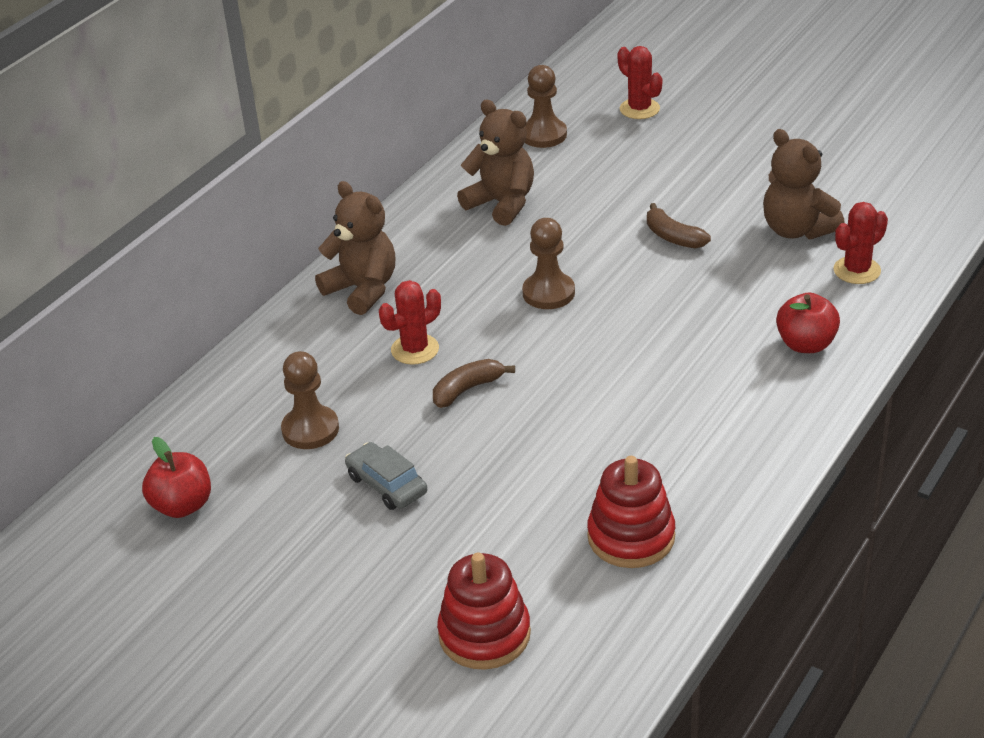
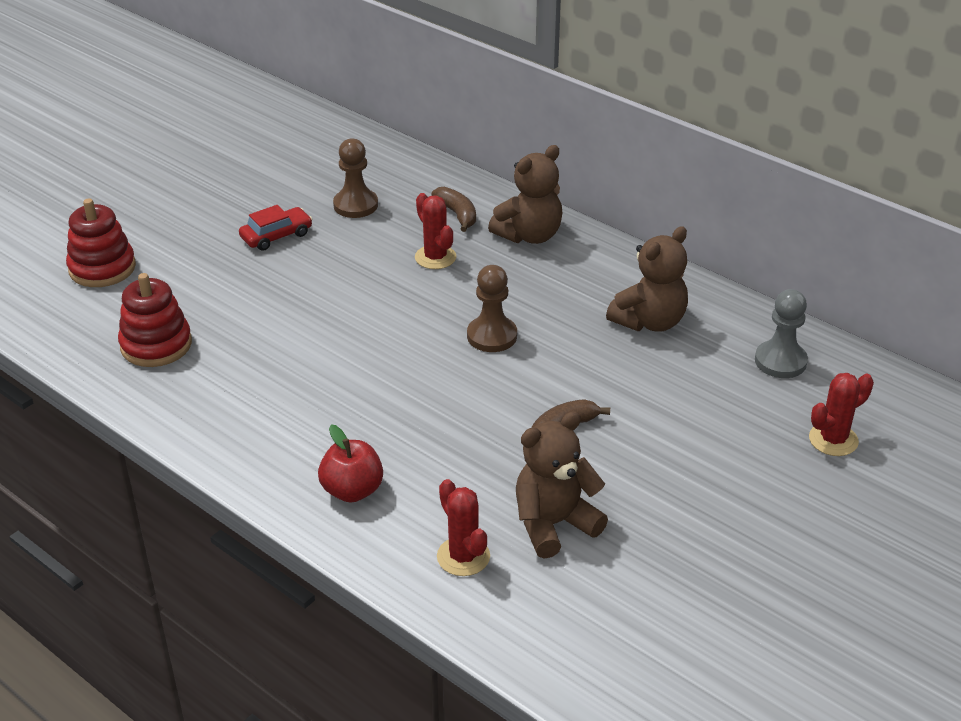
camera: 95 degrees right, 0 degrees up
red apple [142,437,211,518] -> none
grey car [345,442,427,510] -> red car [239,205,312,251]
brown banana [433,359,515,408] -> brown banana moved to [432,187,476,232]
brown pawn [525,65,567,148] -> grey pawn [755,289,808,378]

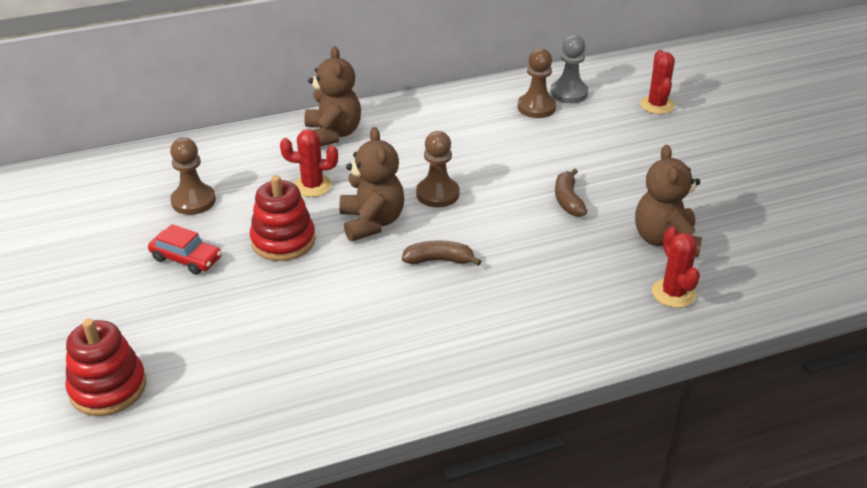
camera: 60 degrees left, 0 degrees up
red stacking toy [118,273,192,367] -> red stacking toy moved to [250,175,316,261]
red car [239,205,312,251] -> red car turned 120 degrees clockwise [148,224,222,275]
red apple [318,424,383,503] -> none
brown banana [432,187,476,232] -> brown banana moved to [402,240,482,266]
red cactus [437,479,490,576] -> red cactus turned 75 degrees clockwise [652,227,700,308]
brown teddy bear [606,226,688,332] -> brown teddy bear moved to [339,127,404,242]
none -> brown pawn [517,48,556,118]

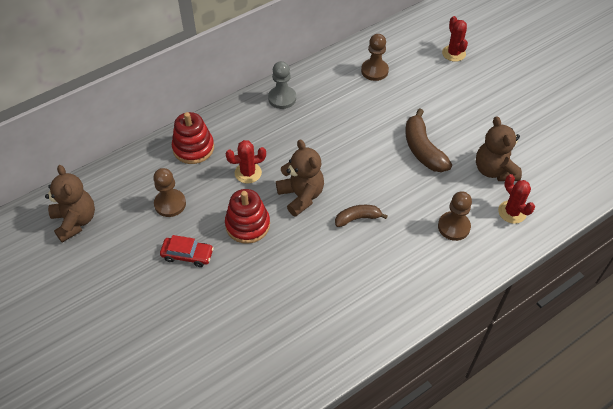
camera: 15 degrees left, 15 degrees up
red stacking toy [65,319,147,416] -> red stacking toy moved to [172,112,214,164]
brown teddy bear [304,46,361,147] -> brown teddy bear moved to [45,165,95,243]
brown pawn [416,131,460,208] -> brown pawn moved to [438,191,472,241]
grey pawn [550,35,589,103] -> grey pawn moved to [268,61,296,109]
brown banana [555,168,587,217] -> brown banana [405,108,452,172], size x1.62

